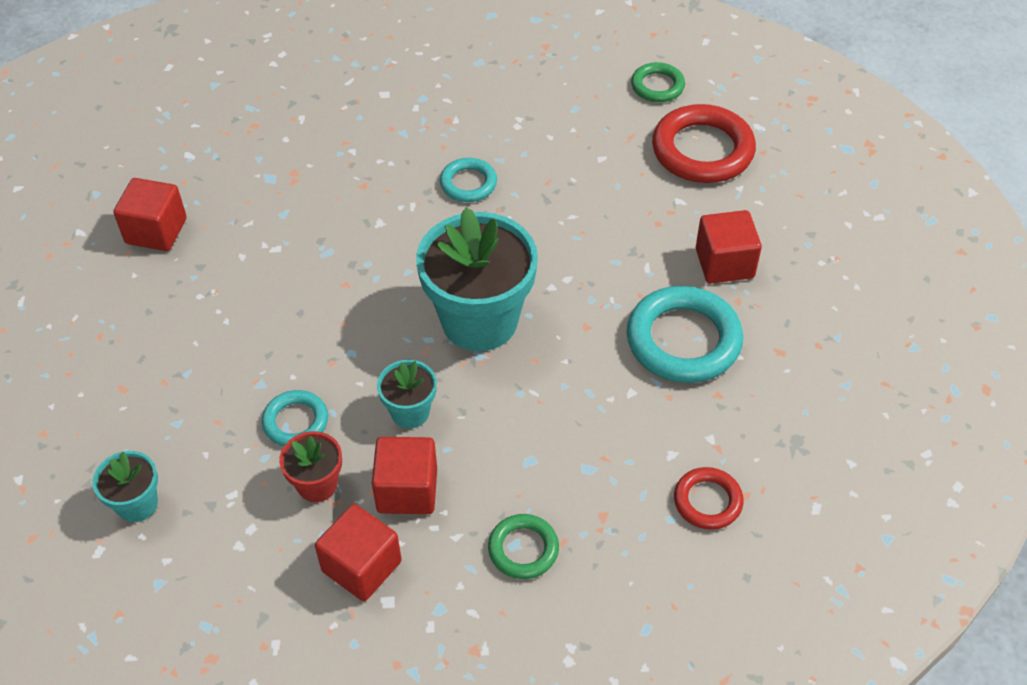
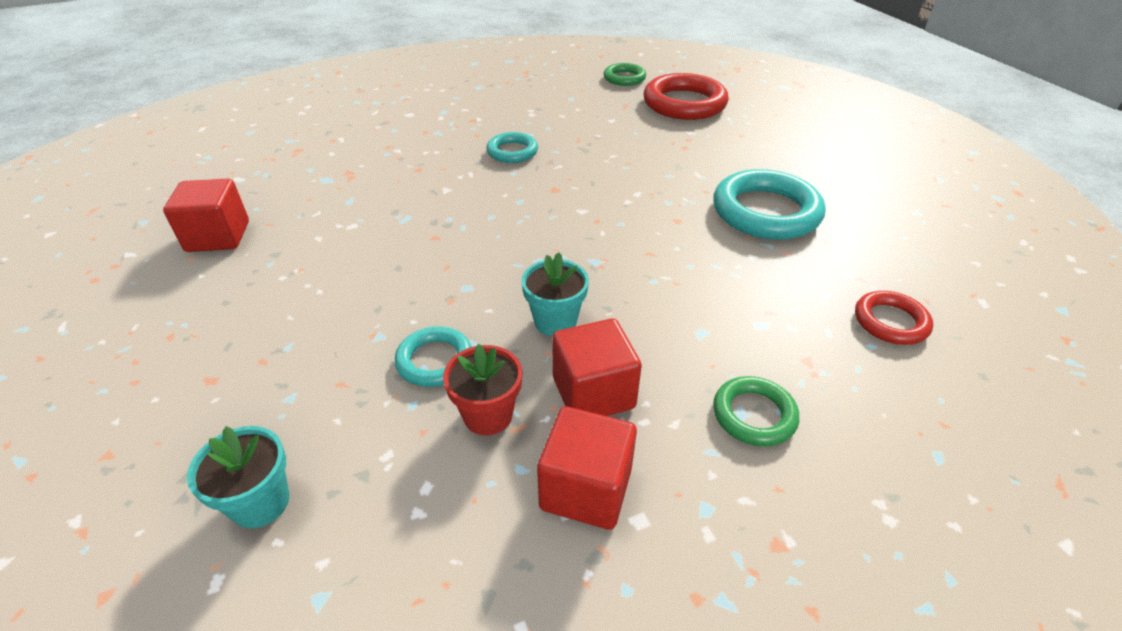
camera: 20 degrees left, 10 degrees down
turquoise flower pot [416,207,538,351] -> none
red cube [696,210,762,284] -> none

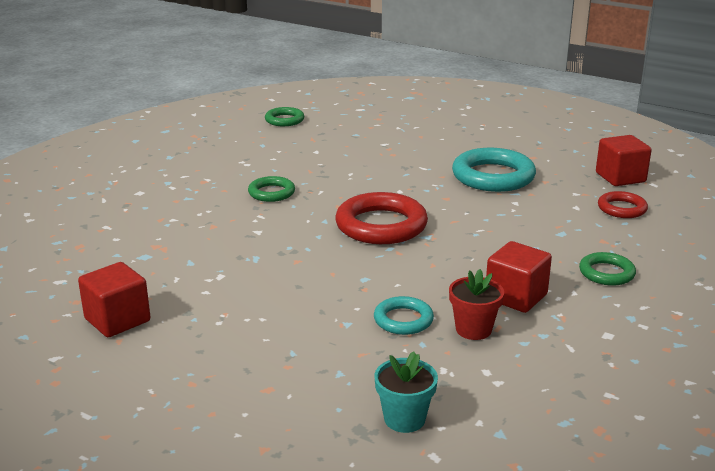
camera: 35 degrees left, 15 degrees down
turquoise ring [486,132,538,163] -> green ring [248,176,295,202]
turquoise flower pot [521,252,589,336] -> none
red cube [537,406,637,530] -> red cube moved to [596,135,652,186]
red ring [643,73,729,120] -> red ring moved to [335,192,428,244]

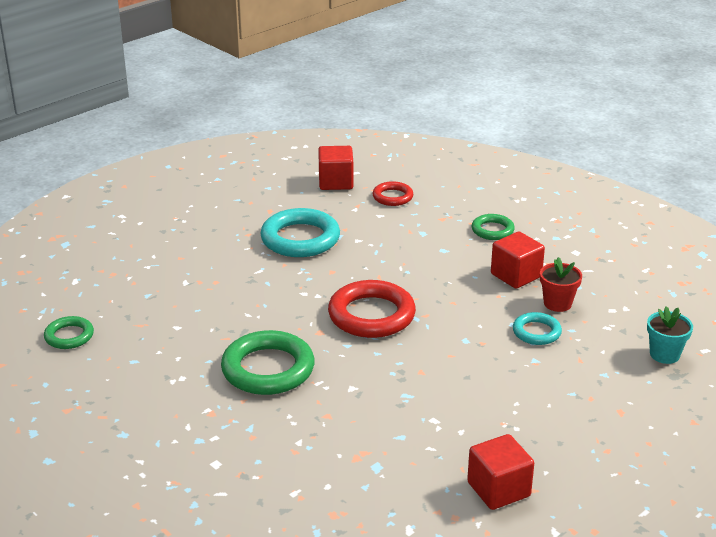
camera: 75 degrees left, 5 degrees up
green ring [248,176,295,202] -> green ring [221,330,315,395], size x1.83

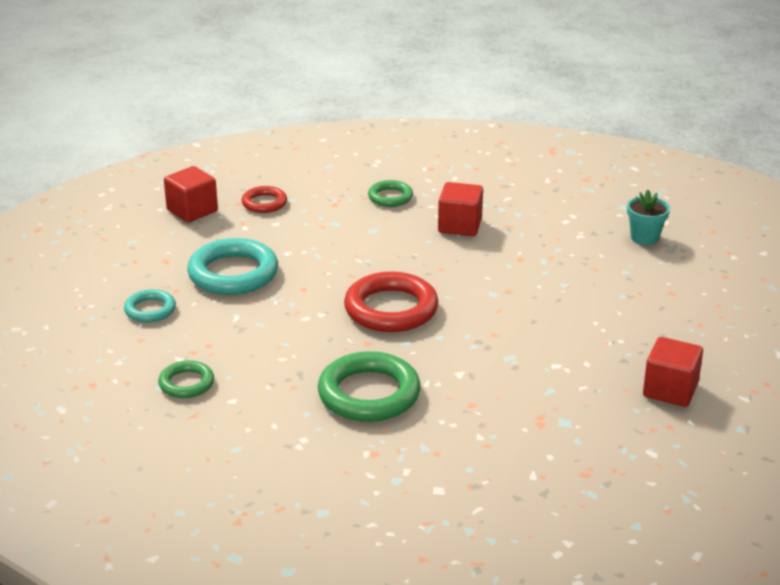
camera: 40 degrees left, 0 degrees up
green ring [44,316,94,349] -> green ring moved to [158,361,214,398]
turquoise ring [513,312,562,345] -> turquoise ring moved to [124,289,176,322]
red flower pot [540,257,582,312] -> none

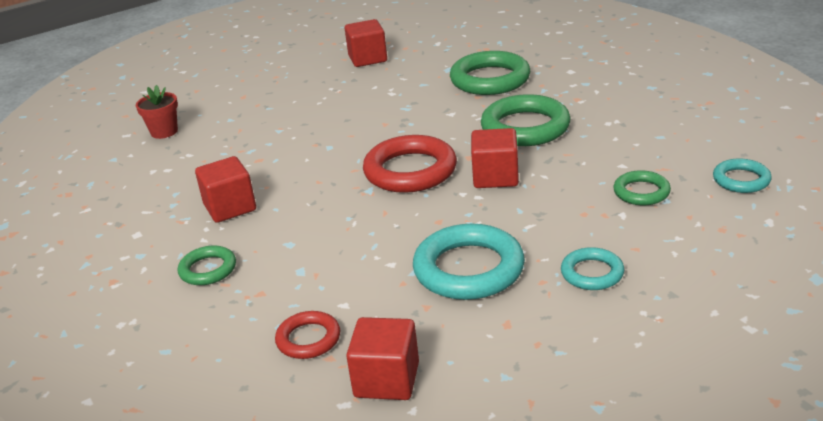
camera: 125 degrees left, 0 degrees up
turquoise flower pot [627,190,670,245] -> red flower pot [136,85,178,139]
none -> green ring [450,51,531,95]
none -> red cube [471,128,519,188]
none -> turquoise ring [713,158,772,193]

